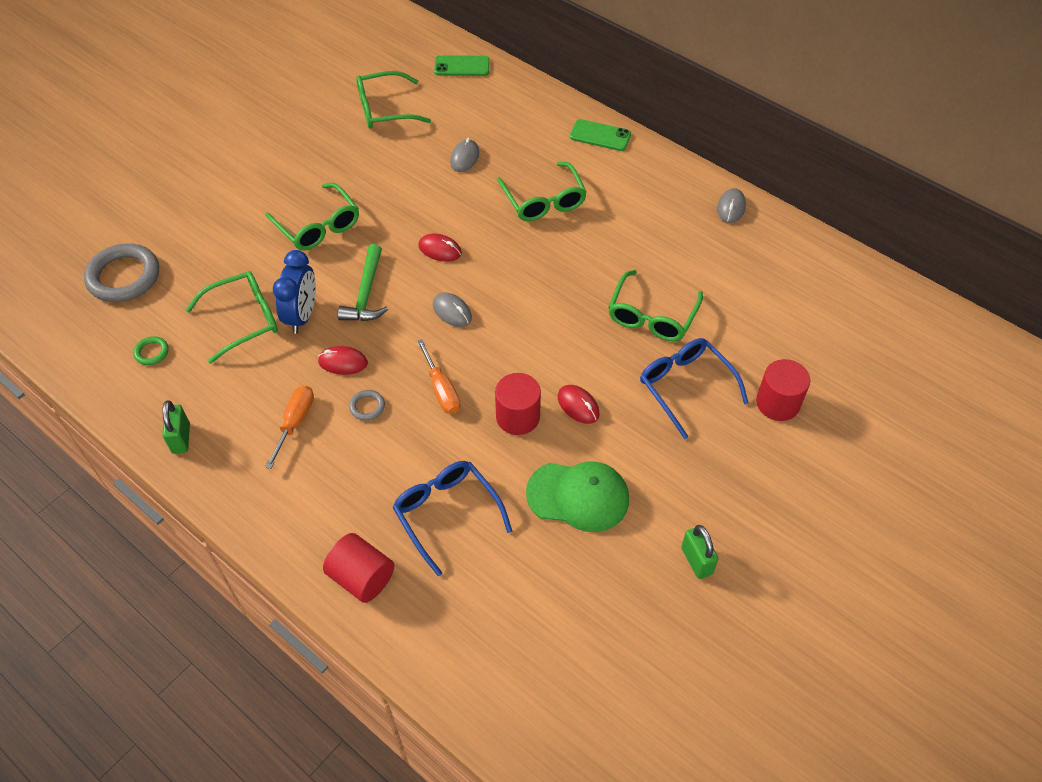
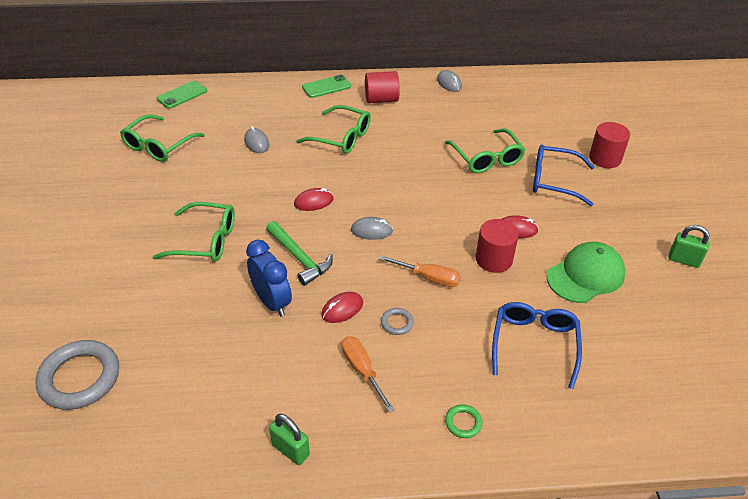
camera: 45 degrees left, 10 degrees down
green ring [133,336,169,365] -> green ring moved to [445,404,482,438]
green glasses [186,271,278,364] -> none
red cylinder [323,533,394,603] -> red cylinder moved to [365,71,400,103]
blue glasses [392,461,512,576] -> blue glasses turned 90 degrees clockwise [492,302,582,389]

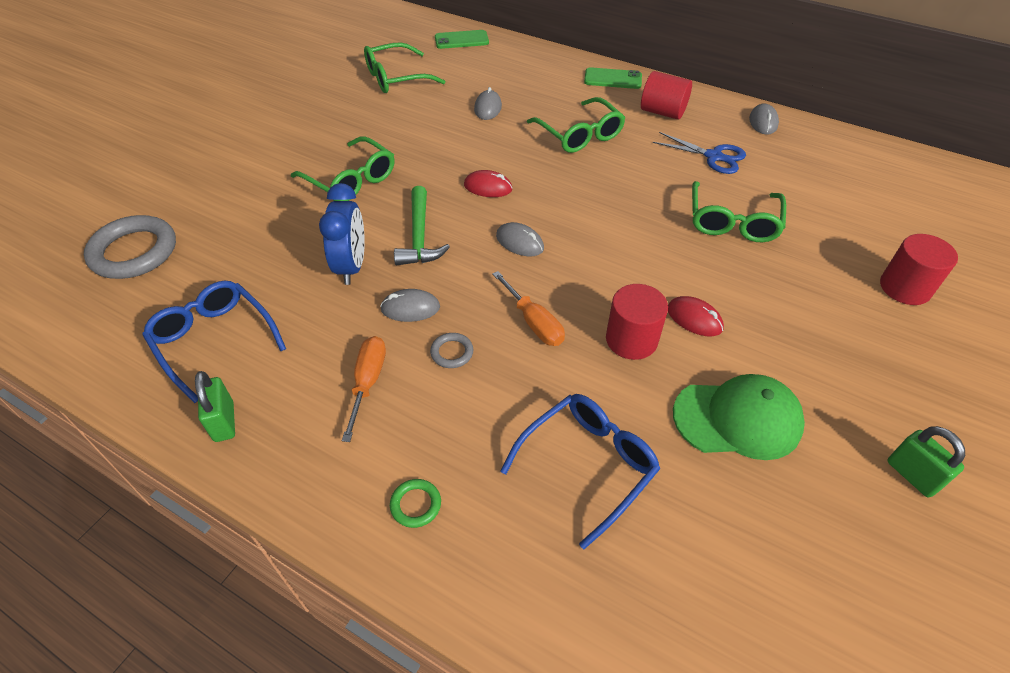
camera: 35 degrees right, 5 degrees up
red mouse [322,292,363,323] -> grey mouse [380,289,440,322]
blue glasses [533,145,595,206] -> blue glasses moved to [142,281,286,403]
none -> blue scissors [653,132,746,174]

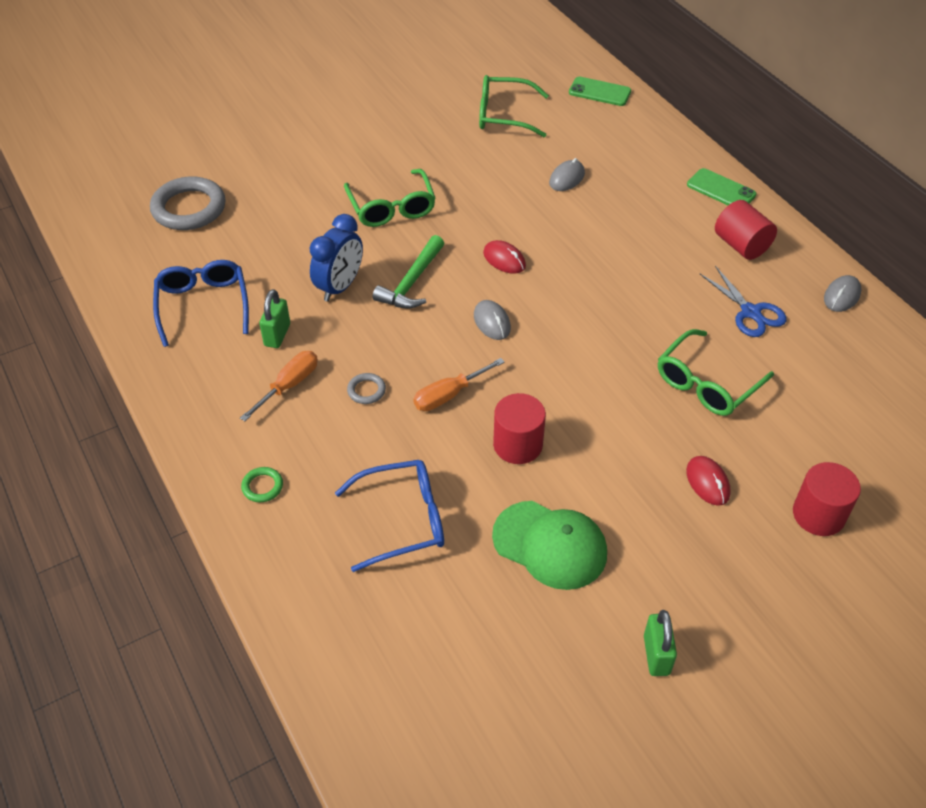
camera: 30 degrees right, 0 degrees up
green padlock [195,371,235,442] -> green padlock moved to [259,289,290,348]
grey mouse [380,289,440,322] -> none
orange screwdriver [492,271,565,346] -> orange screwdriver turned 60 degrees clockwise [413,358,505,411]
green glasses [527,97,625,153] -> none
red mouse [668,296,724,336] -> red mouse moved to [686,456,731,506]

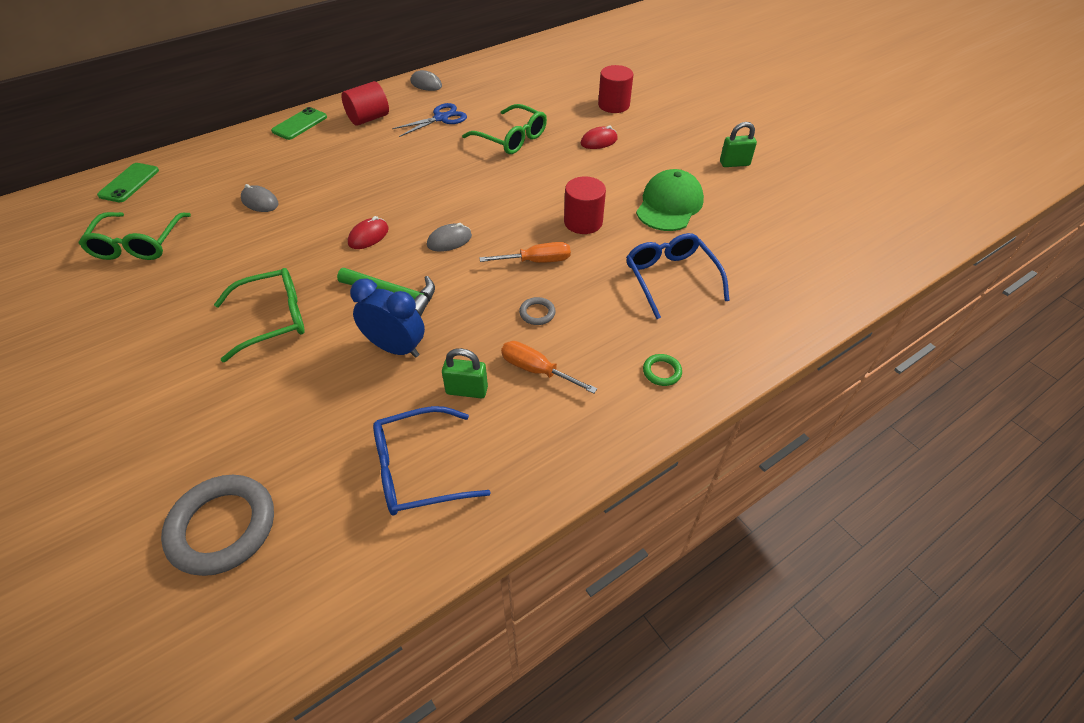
camera: 95 degrees left, 0 degrees up
orange screwdriver [413,358,505,411] -> orange screwdriver turned 60 degrees counterclockwise [479,242,571,263]

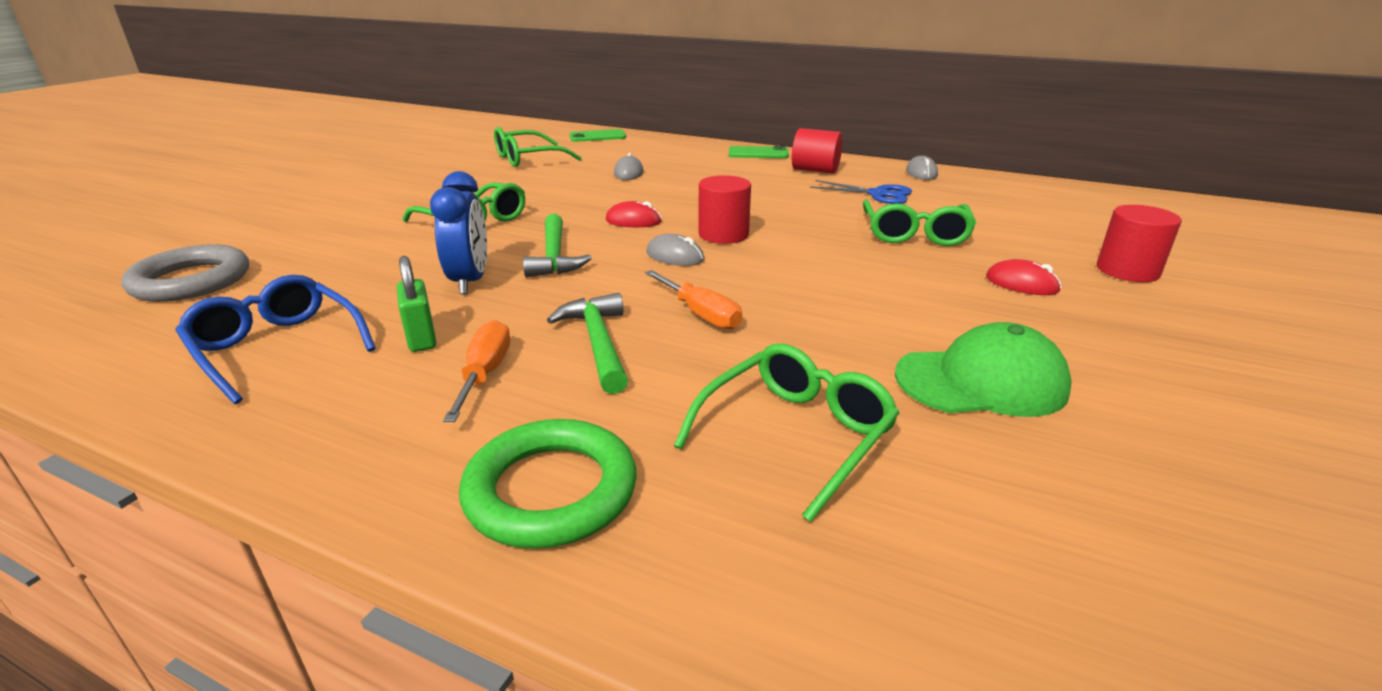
camera: 60 degrees right, 20 degrees down
grey ring [519,297,556,325] -> green hammer [547,293,628,394]
red cylinder [564,176,606,234] -> red cylinder moved to [698,175,751,244]
blue glasses [626,233,730,319] -> green glasses [674,343,899,522]
green ring [643,354,682,386] -> green ring [459,419,637,549], size x2.24
green padlock [720,122,757,167] -> none

